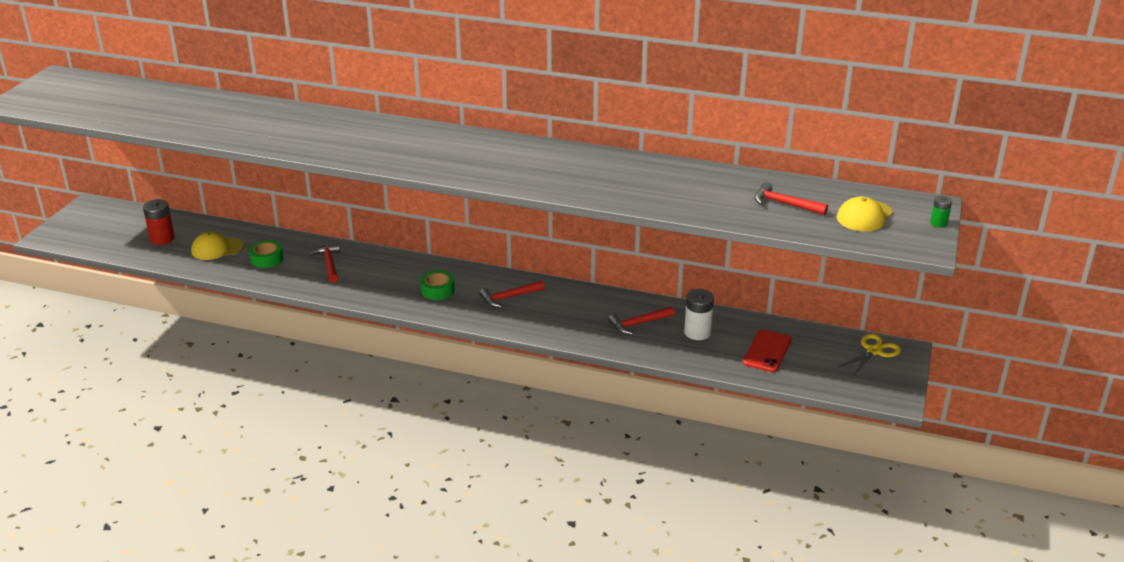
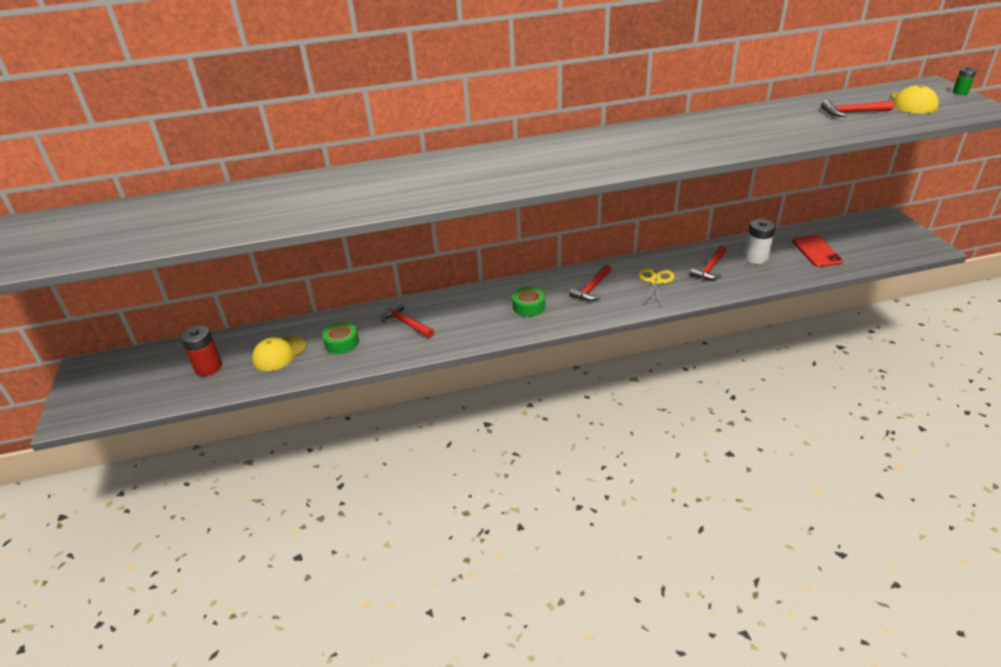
camera: 30 degrees left, 5 degrees up
yellow scissors [837,334,901,376] -> yellow scissors moved to [638,268,675,307]

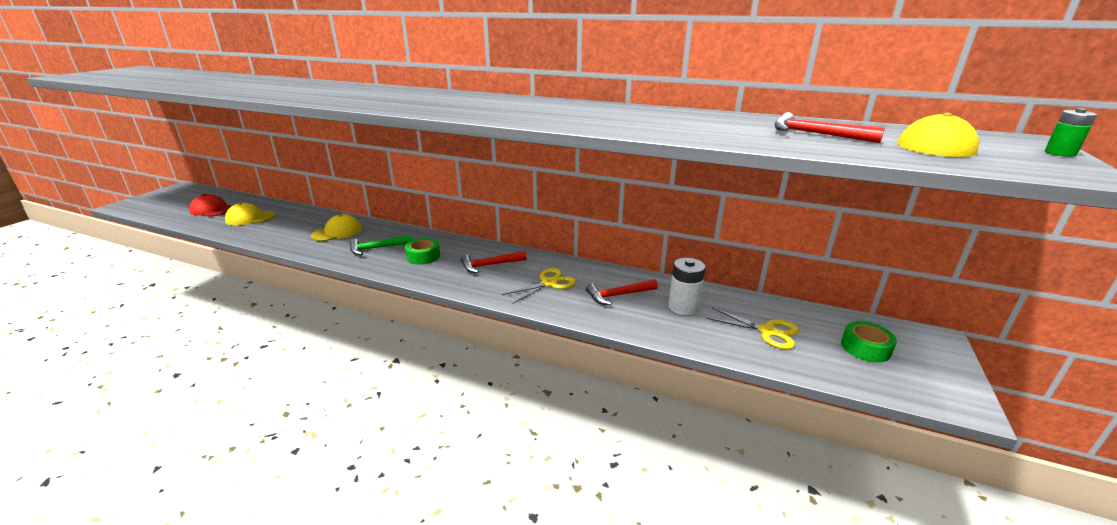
camera: 35 degrees right, 10 degrees down
red battery [180,325,222,376] -> red cap [189,194,231,217]
green tape [322,322,359,354] -> green tape moved to [841,321,897,363]
red hammer [381,302,434,338] -> yellow cap [311,214,362,241]
red phone [792,235,843,267] -> yellow scissors [706,307,799,349]
none -> green hammer [349,235,412,255]

